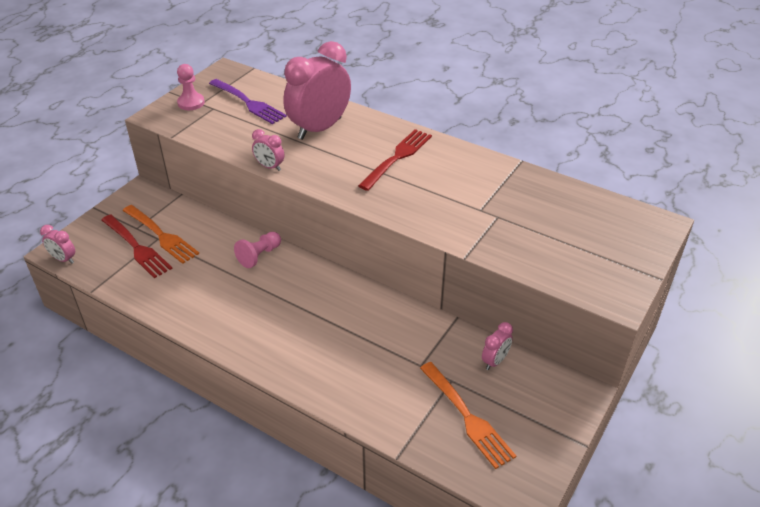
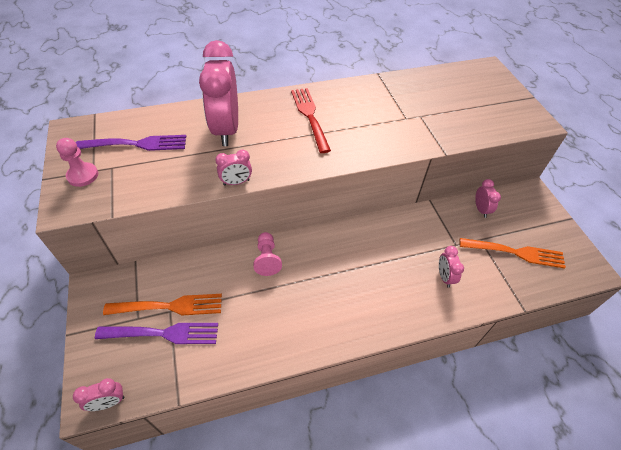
camera: 50 degrees left, 10 degrees up
red fork [101,214,172,278] -> purple fork [95,323,218,344]
none -> pink clock [439,246,464,288]

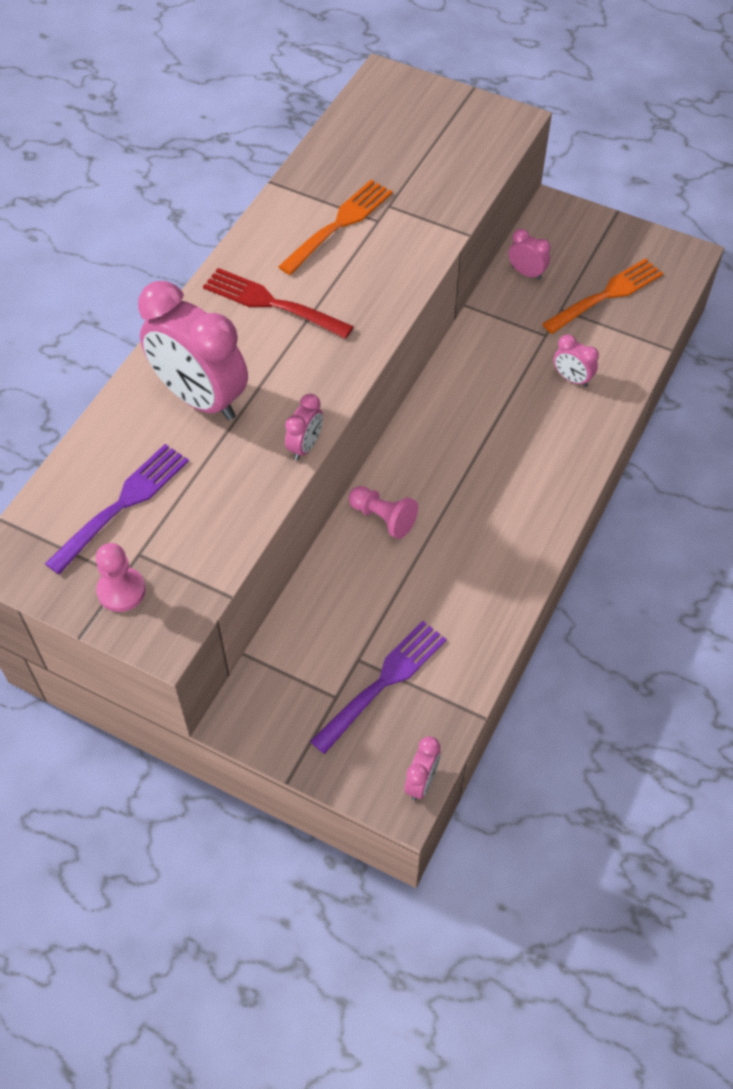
camera: 45 degrees left, 5 degrees up
orange fork [103,294,222,315] -> orange fork moved to [278,180,393,275]

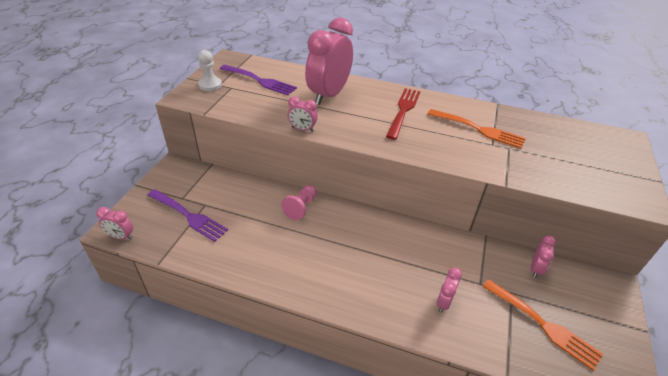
camera: 80 degrees right, 15 degrees down
pink pawn [96,543,146,612] -> white pawn [198,50,222,91]

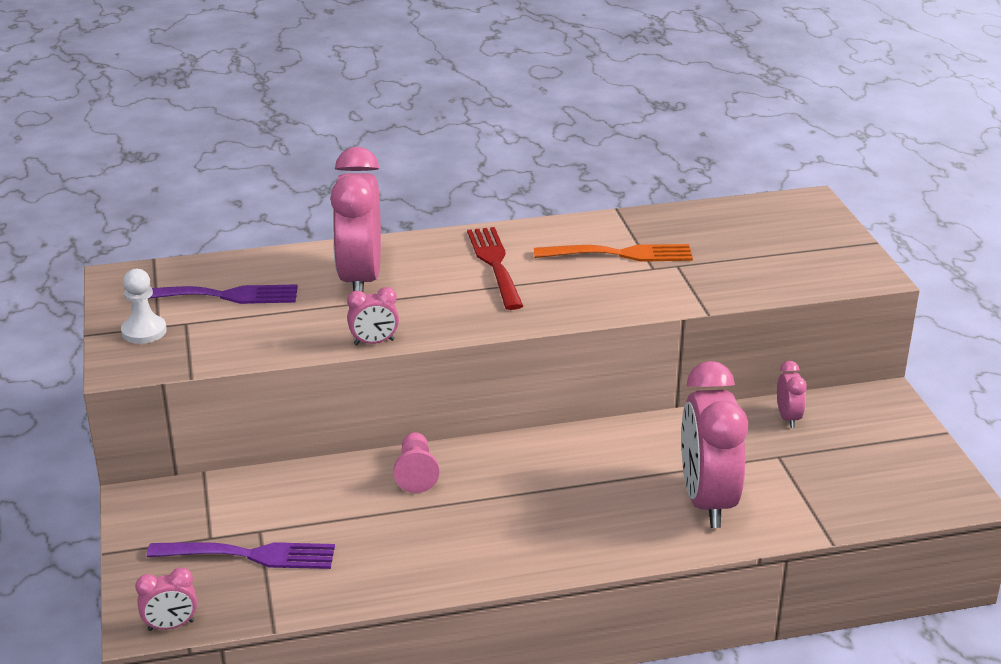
camera: 30 degrees left, 10 degrees down
pink clock [436,267,462,313] -> pink clock [681,361,748,528], size x2.26
orange fork [482,279,603,371] -> none

